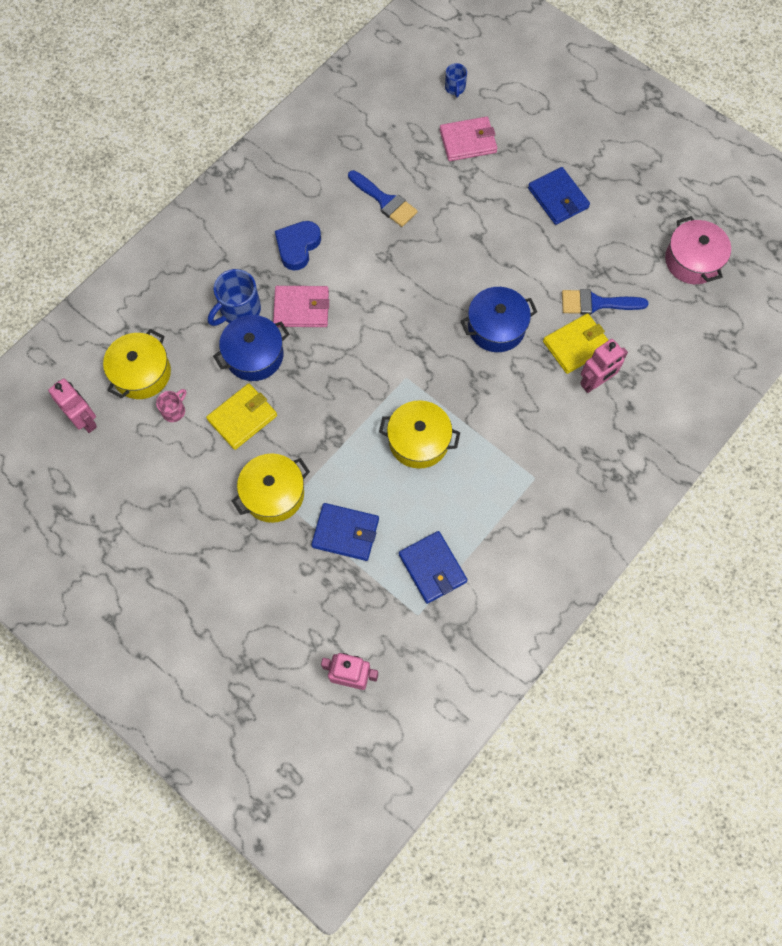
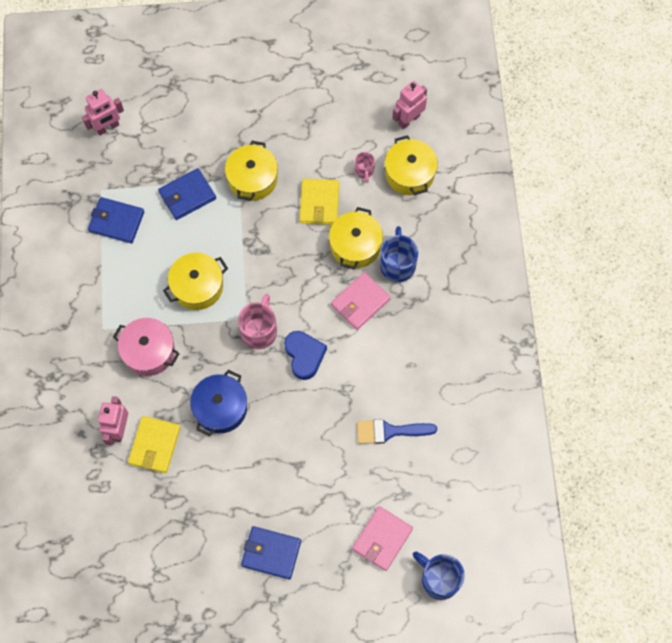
camera: 135 degrees right, 0 degrees up
pink robot [48,378,97,433] -> pink robot turned 135 degrees clockwise [392,81,427,129]
blue pot [213,315,289,381] -> yellow pot [329,207,383,269]
blue heart [275,221,321,271] -> blue heart moved to [284,331,327,380]
blue mug [445,63,467,97] -> blue mug [413,552,465,600], size x1.78
blue brush [562,289,648,315] -> none
pink pot [665,216,731,284] -> pink pot moved to [113,318,180,376]
none -> pink mug [238,294,277,349]

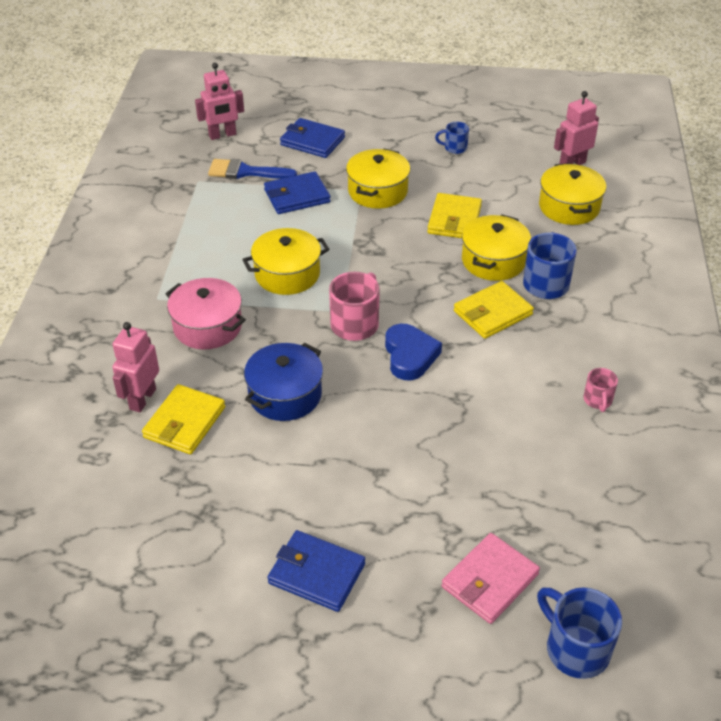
camera: 10 degrees right, 25 degrees down
blue wallet [88,197,144,244] -> blue wallet moved to [280,118,345,158]
pink wallet [331,272,391,330] -> yellow wallet [454,281,534,339]
pink mug [355,152,375,183] -> pink mug moved to [584,368,618,412]
blue brush [357,419,437,444] -> blue brush moved to [208,159,297,179]
none -> blue mug [435,122,469,154]

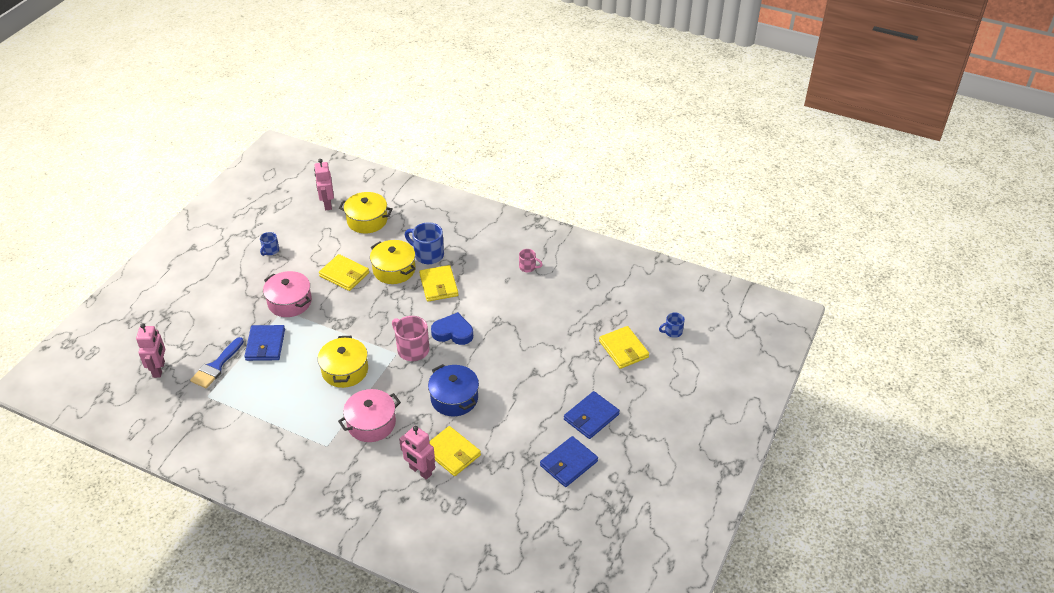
camera: 70 degrees left, 0 degrees up
blue wallet [280,118,345,158] -> blue wallet moved to [540,436,598,487]
yellow pot [346,149,410,209] -> pink pot [263,271,312,317]
pink wallet [442,533,540,624] -> yellow wallet [599,326,649,369]
blue mug [537,588,622,679] -> blue mug [659,312,685,338], size x0.56

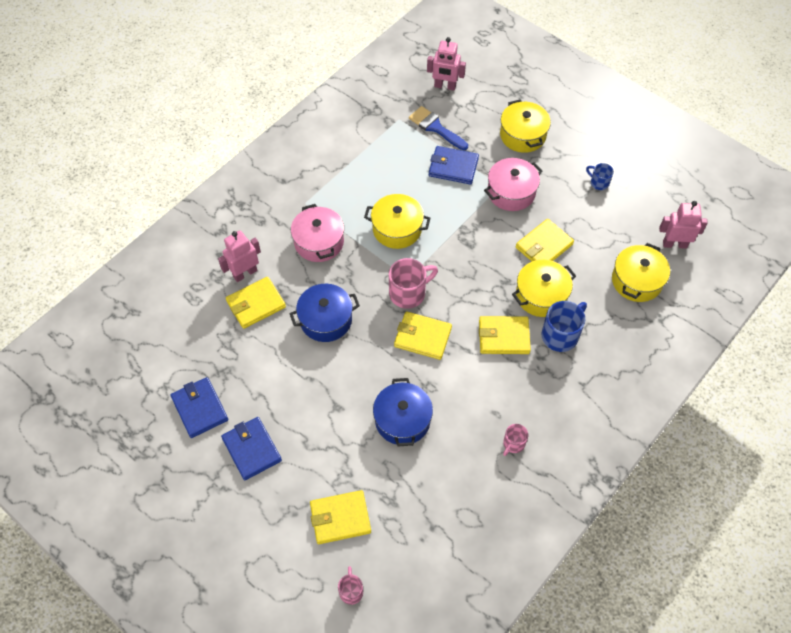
camera: 105 degrees right, 15 degrees up
blue heart [431,312,473,345] -> yellow wallet [394,311,452,360]
blue mug [659,312,685,338] -> pink mug [338,566,363,605]
none -> blue pot [373,378,433,446]
none -> yellow pot [500,100,551,153]

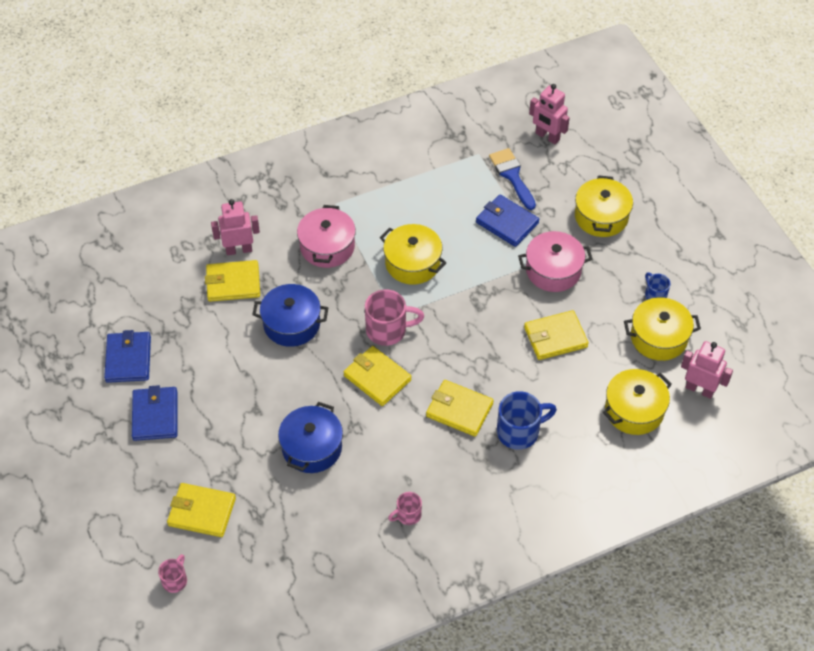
camera: 25 degrees right, 5 degrees down
yellow pot [512,260,576,317] -> yellow pot moved to [624,297,701,361]

